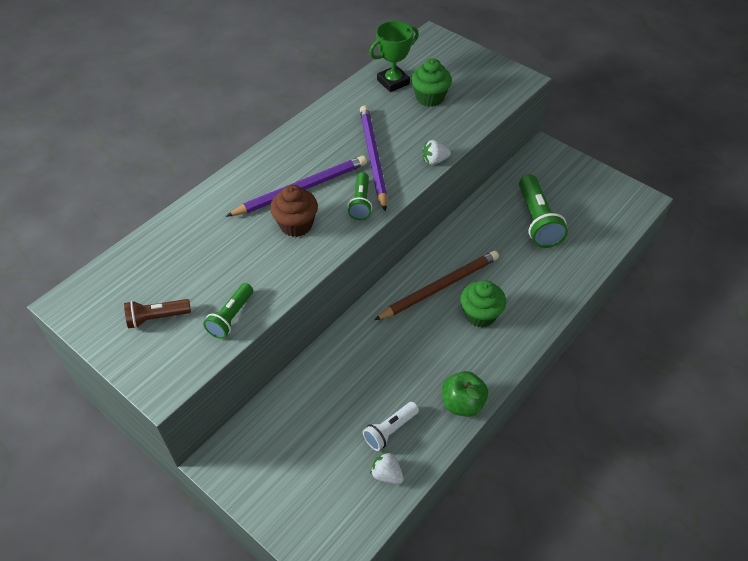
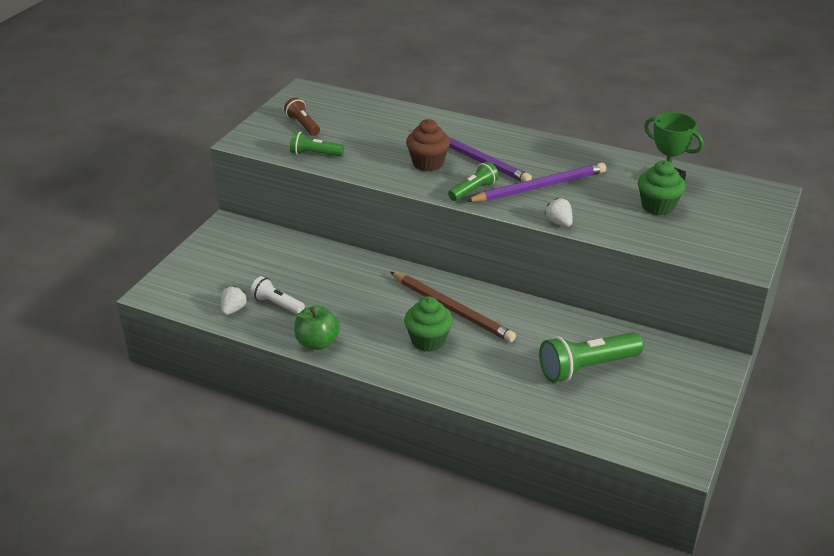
camera: 75 degrees right, 15 degrees down
green flashlight [347,172,372,220] -> green flashlight turned 150 degrees clockwise [448,161,499,201]

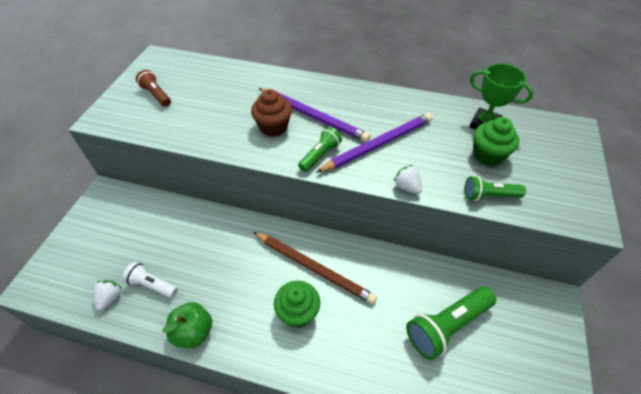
camera: 10 degrees left, 15 degrees up
green flashlight [290,132,344,157] -> green flashlight moved to [464,176,526,201]

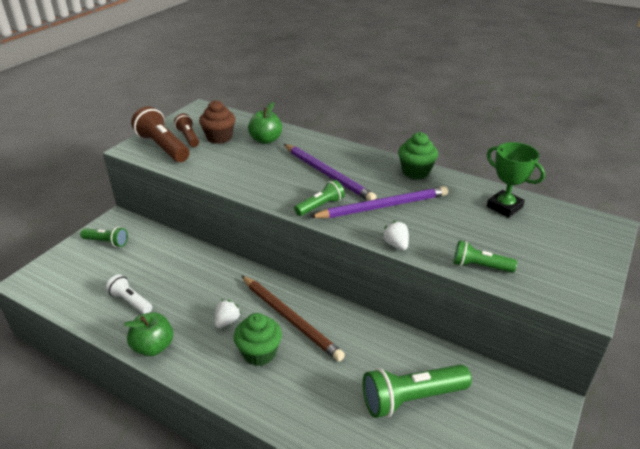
camera: 15 degrees right, 15 degrees down
white strawberry [93,280,122,311] -> white strawberry moved to [215,300,241,328]
brown cupcake [251,89,292,137] -> brown cupcake moved to [199,100,235,144]
green cupcake [473,117,519,166] -> green cupcake moved to [398,132,438,179]
none -> green flashlight [80,227,128,247]
none -> brown flashlight [131,106,189,162]
none -> green apple [248,102,282,144]

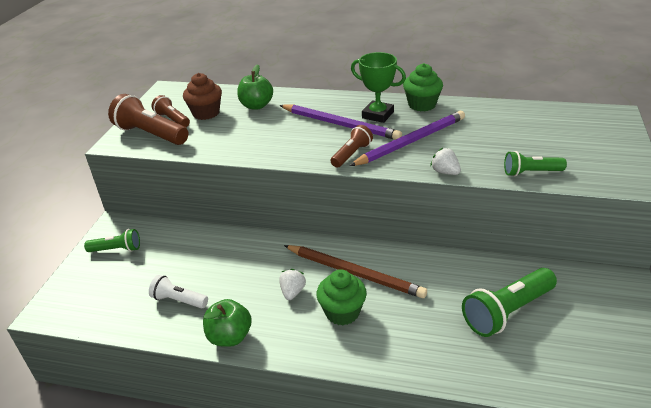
camera: 15 degrees left, 0 degrees up
green flashlight [294,180,345,216] -> brown flashlight [330,125,373,168]
green trophy [487,142,545,217] -> green trophy moved to [351,52,406,123]

